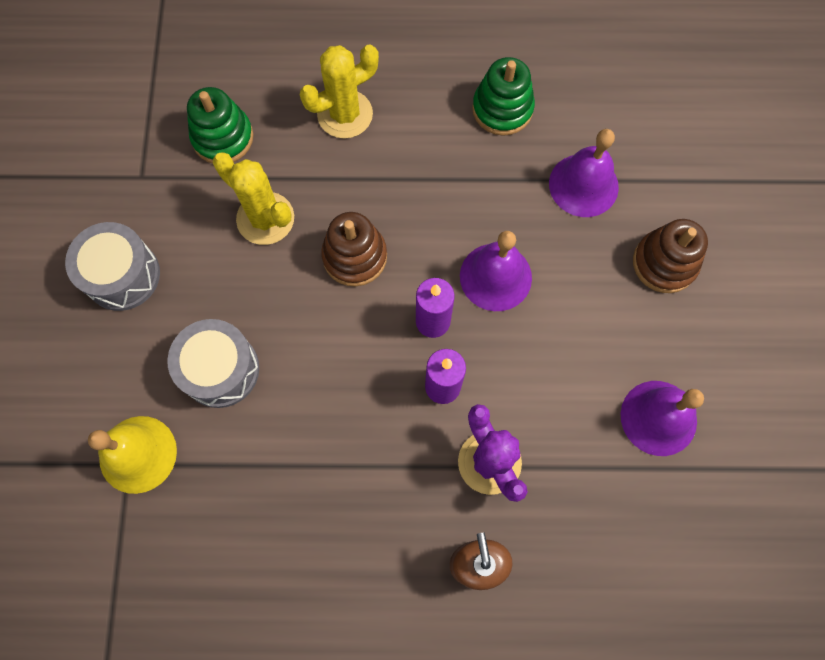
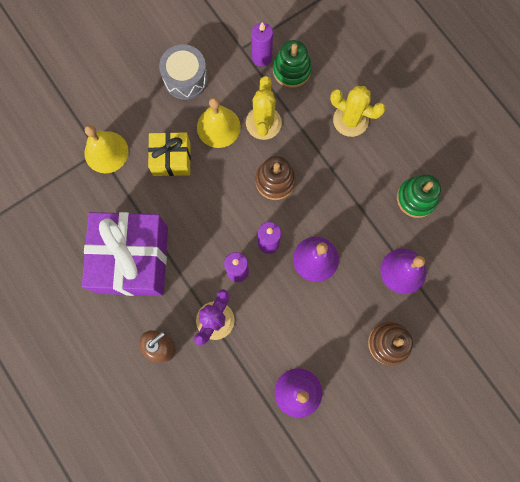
camera: 55 degrees right, 5 degrees up
grey drum [167,319,259,408] -> yellow gift [148,132,191,176]
none -> purple gift [82,212,168,296]
none -> yellow bell [197,97,241,148]
none -> purple candle [251,22,273,67]

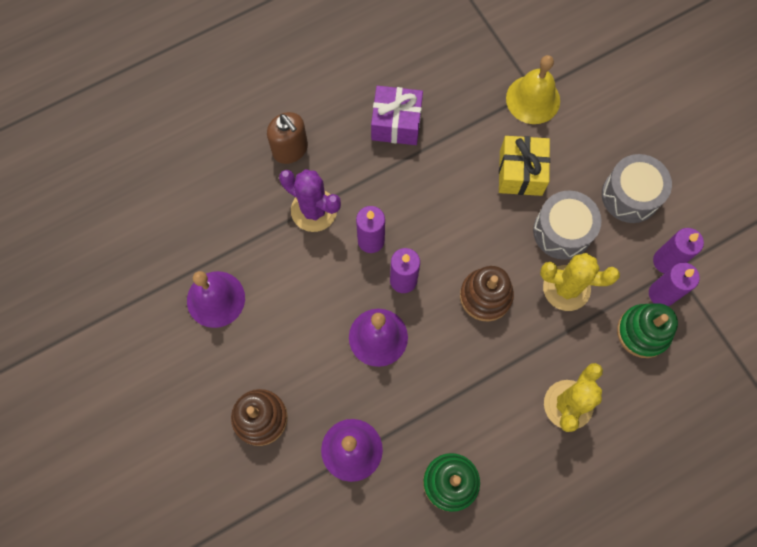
camera: 95 degrees right, 5 degrees down
purple gift [82,212,168,296] -> purple gift [371,86,423,145], size x0.54
yellow bell [197,97,241,148] -> grey drum [533,191,602,260]
none -> purple candle [653,228,704,274]

